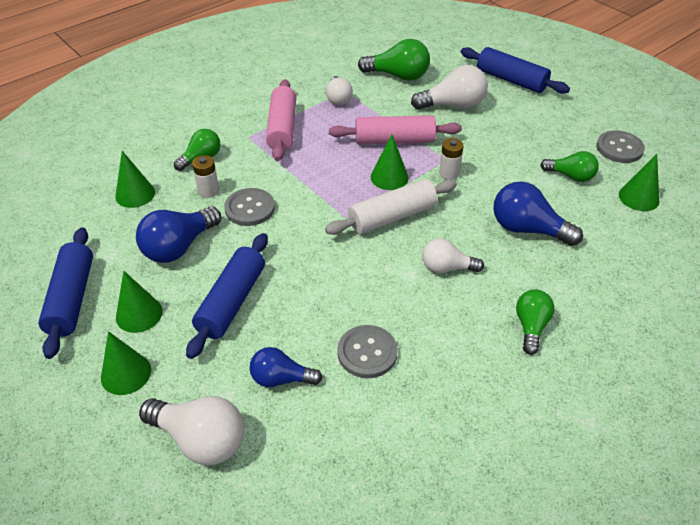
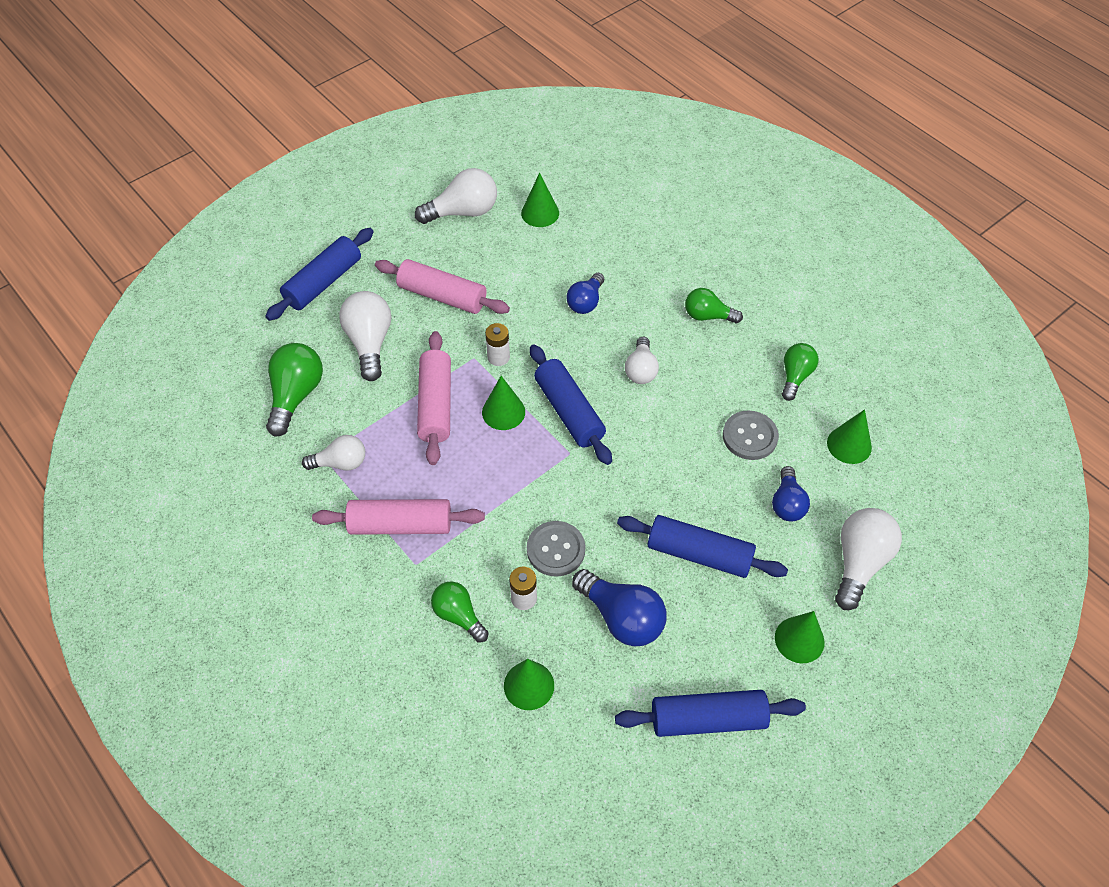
camera: 90 degrees left, 10 degrees up
green cone [116,271,163,333] -> green cone moved to [827,409,872,464]
white rolling pin [325,179,457,235] -> blue rolling pin [530,344,612,465]
blue light bulb [493,181,583,246] -> blue light bulb [566,273,604,314], size x0.65
green light bulb [540,151,599,182] -> green light bulb moved to [782,343,818,401]
grey button [596,131,645,163] -> white light bulb [415,168,497,224]
none -> pink rolling pin [375,259,510,314]

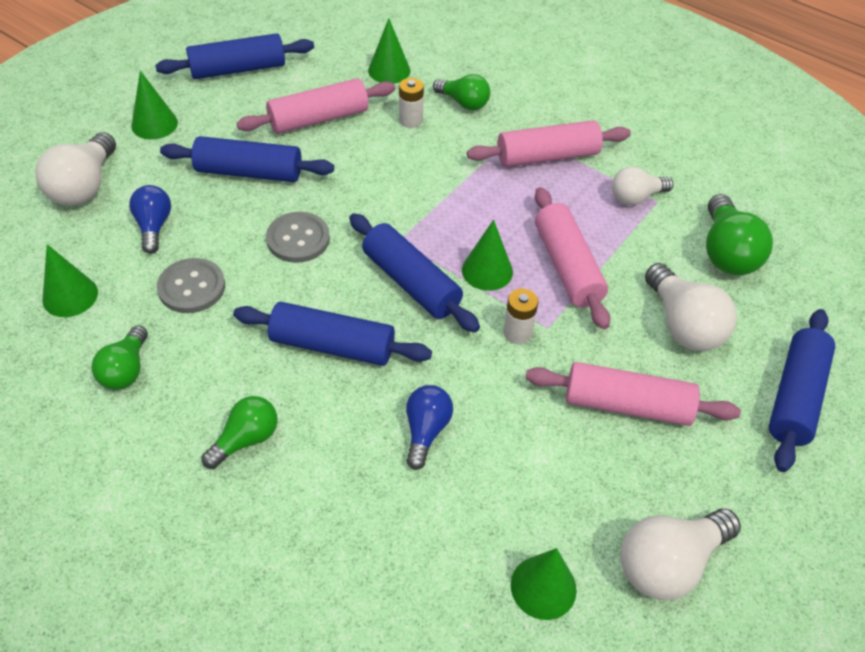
camera: 165 degrees right, 5 degrees down
grey button [527,521,585,577] -> grey button moved to [266,212,330,263]
blue light bulb [572,569,667,646] -> pink rolling pin [236,78,395,134]
white light bulb [625,337,659,384] -> blue rolling pin [233,302,432,366]
green light bulb [685,288,743,323] -> green light bulb turned 45 degrees counterclockwise [202,396,278,469]

